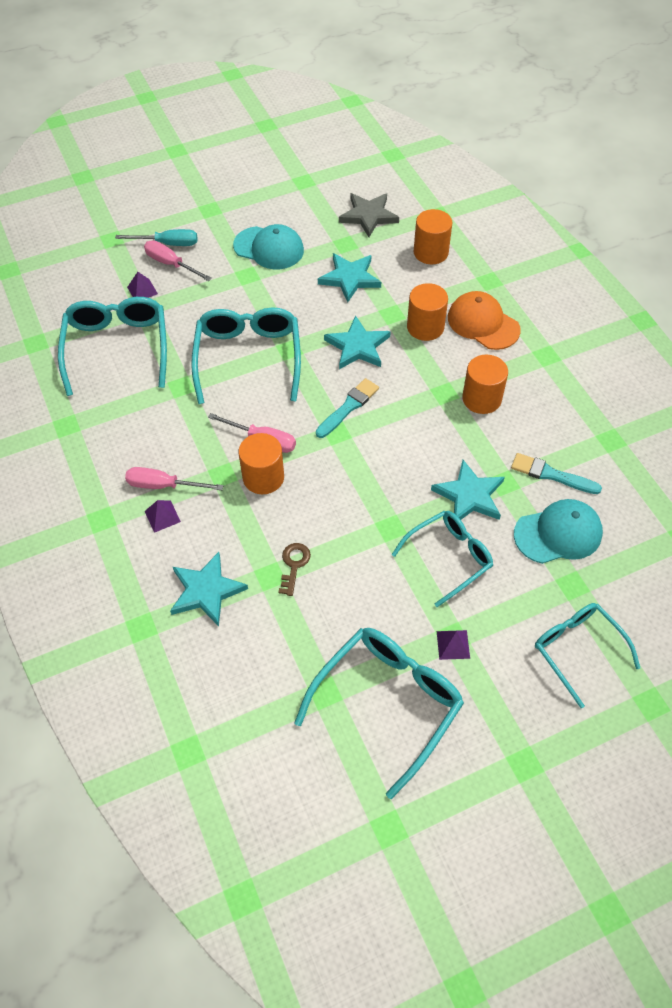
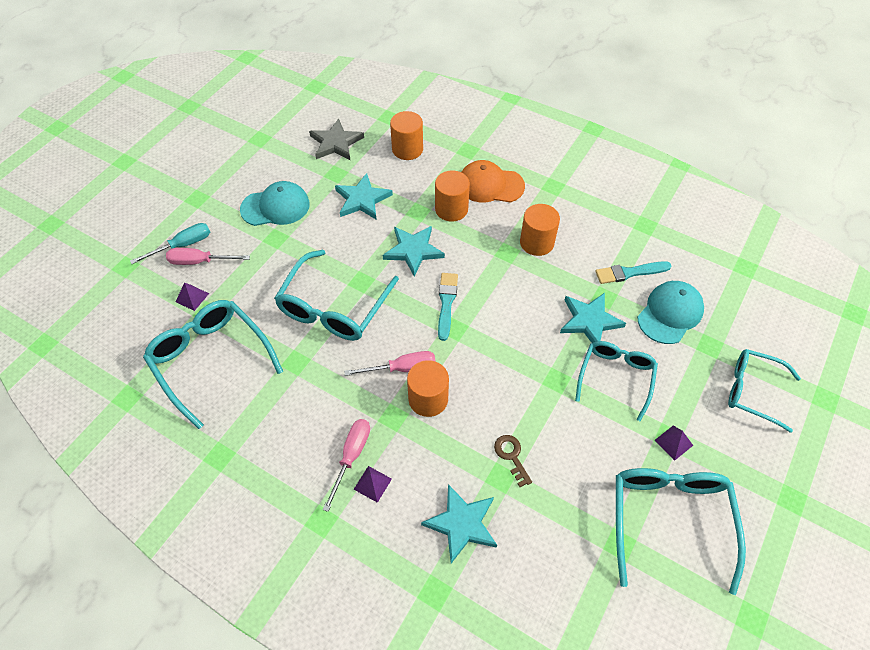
camera: 35 degrees left, 0 degrees up
pink screwdriver [125,467,224,490] -> pink screwdriver turned 135 degrees clockwise [323,419,370,512]
turquoise glasses [191,308,301,404] -> turquoise glasses turned 120 degrees counterclockwise [274,250,399,341]

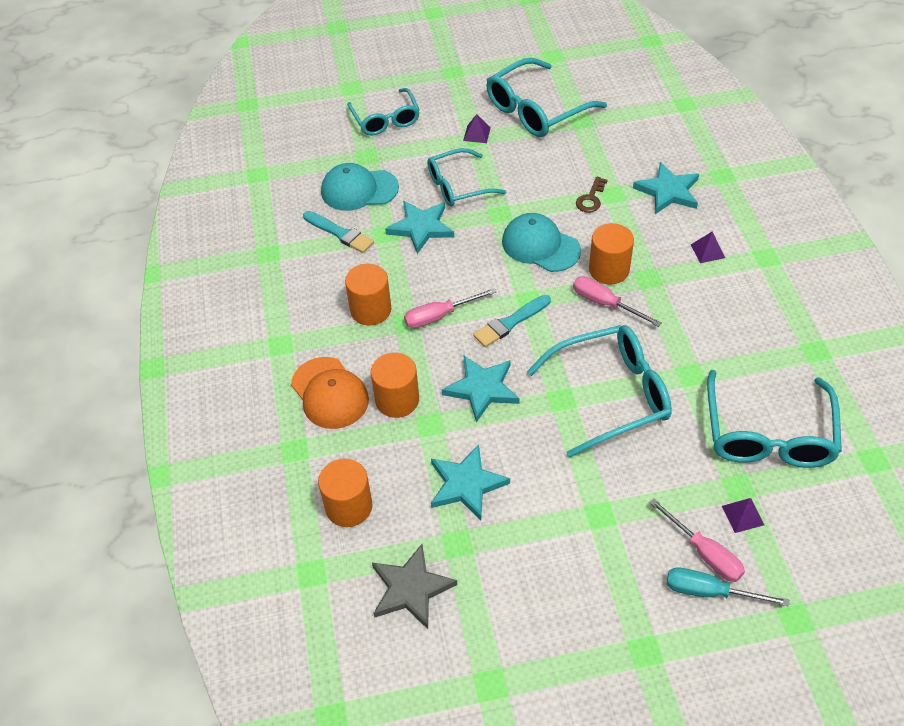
camera: 130 degrees left, 5 degrees down
turquoise cap [240,181,310,226] -> turquoise cap moved to [502,213,581,272]
pink screwdriver [323,419,370,512] -> pink screwdriver moved to [404,288,496,329]

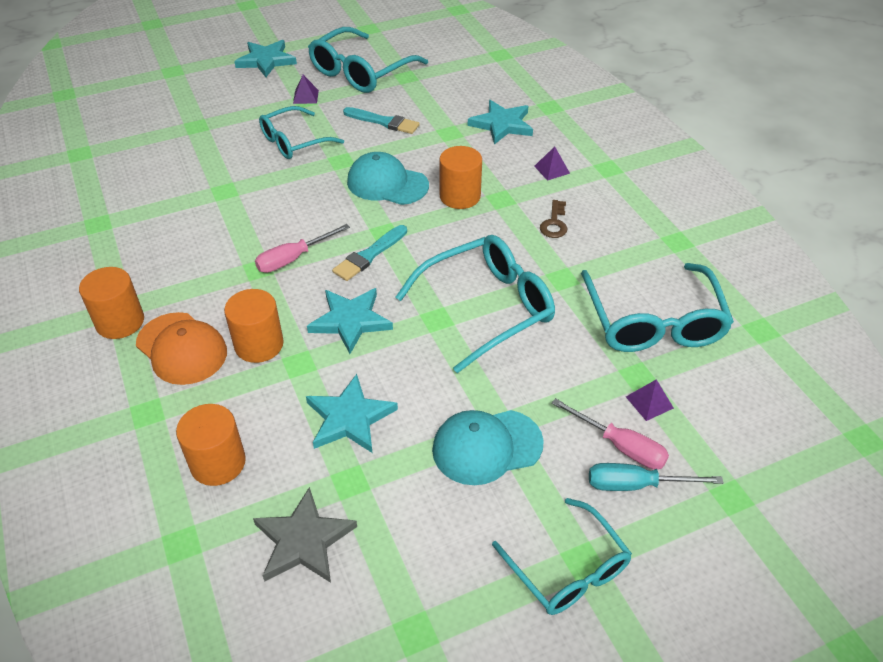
camera: 15 degrees left, 5 degrees down
turquoise brush [303,211,374,253] -> turquoise brush moved to [343,107,420,134]
turquoise cap [321,163,399,211] -> turquoise cap moved to [432,410,544,485]
orange cylinder [345,263,391,326] -> orange cylinder moved to [79,267,144,339]
turquoise glasses [347,88,420,135] -> turquoise glasses moved to [492,498,632,615]
turquoise star [385,201,454,254] -> turquoise star moved to [234,40,297,77]
pink screwdriver [573,276,661,327] -> none
brown key [576,176,608,213] -> brown key moved to [540,200,567,238]

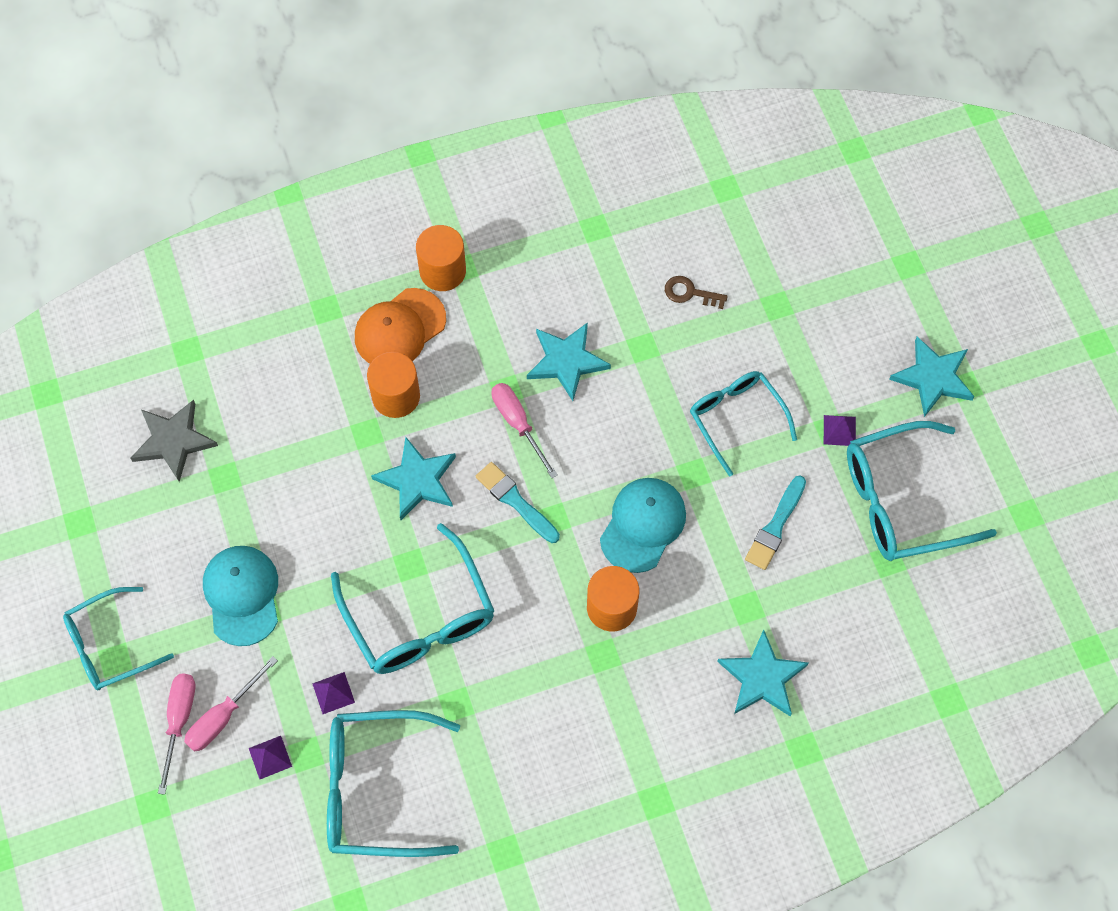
camera: 95 degrees right, 20 degrees up
orange cylinder [176,404,246,486] -> none
turquoise star [306,374,398,453] -> turquoise star moved to [527,322,611,401]
turquoise glasses [308,27,428,93] -> turquoise glasses turned 60 degrees counterclockwise [847,421,997,561]
purple pyramid [534,146,570,181] -> purple pyramid moved to [313,672,355,714]
brown key [540,200,567,238] -> brown key moved to [665,276,728,309]
turquoise screwdriver [589,463,724,491] -> pink screwdriver [158,674,195,795]

